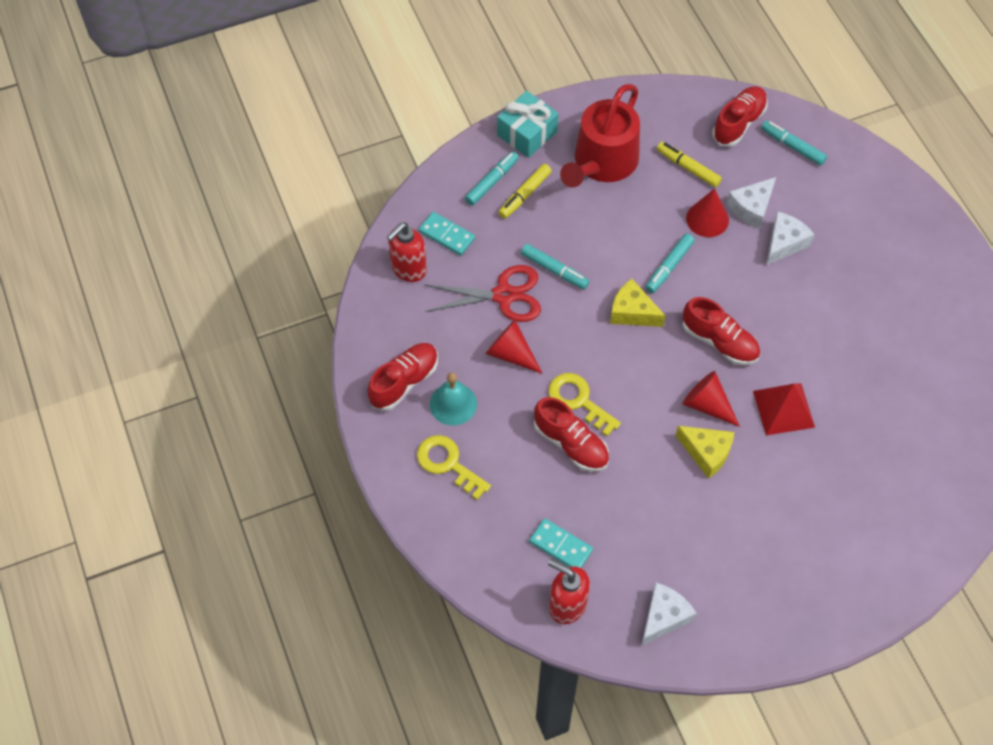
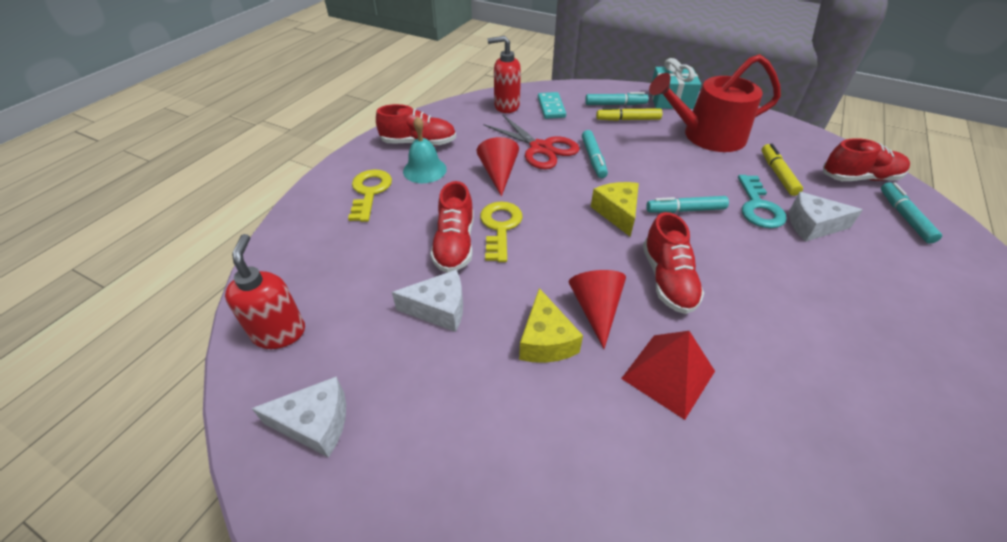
camera: 50 degrees right, 15 degrees down
turquoise domino [529,518,593,568] -> none
red cone [686,188,729,237] -> turquoise key [738,175,787,229]
white cheese [766,211,815,266] -> white cheese moved to [392,270,463,332]

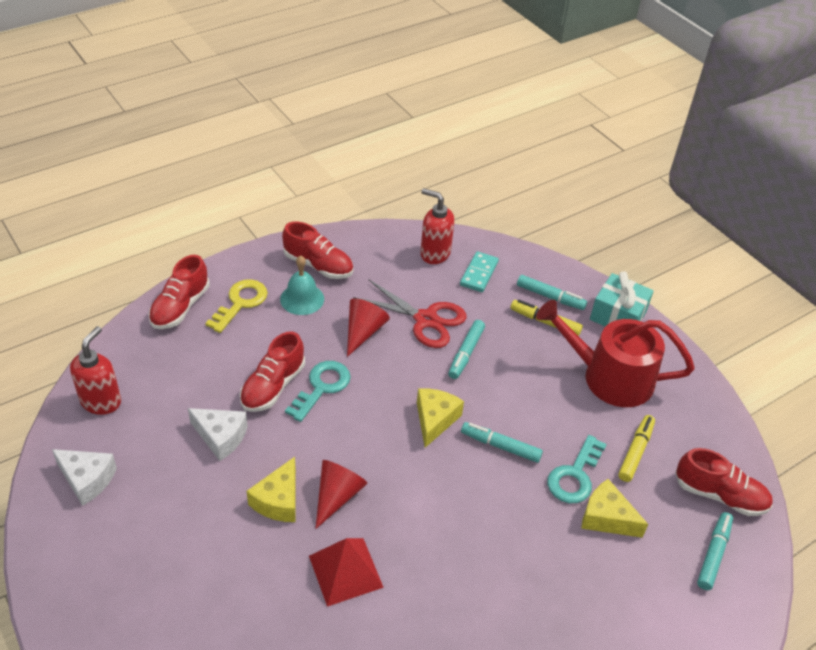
camera: 25 degrees right, 0 degrees up
yellow key [480,201,523,262] -> turquoise key [285,361,351,422]
red scissors [484,114,580,170] -> red scissors turned 45 degrees counterclockwise [353,279,467,348]
red shoe [643,212,704,314] -> red shoe moved to [148,255,210,329]
white cheese [789,192,863,242] -> yellow cheese [581,479,648,538]

